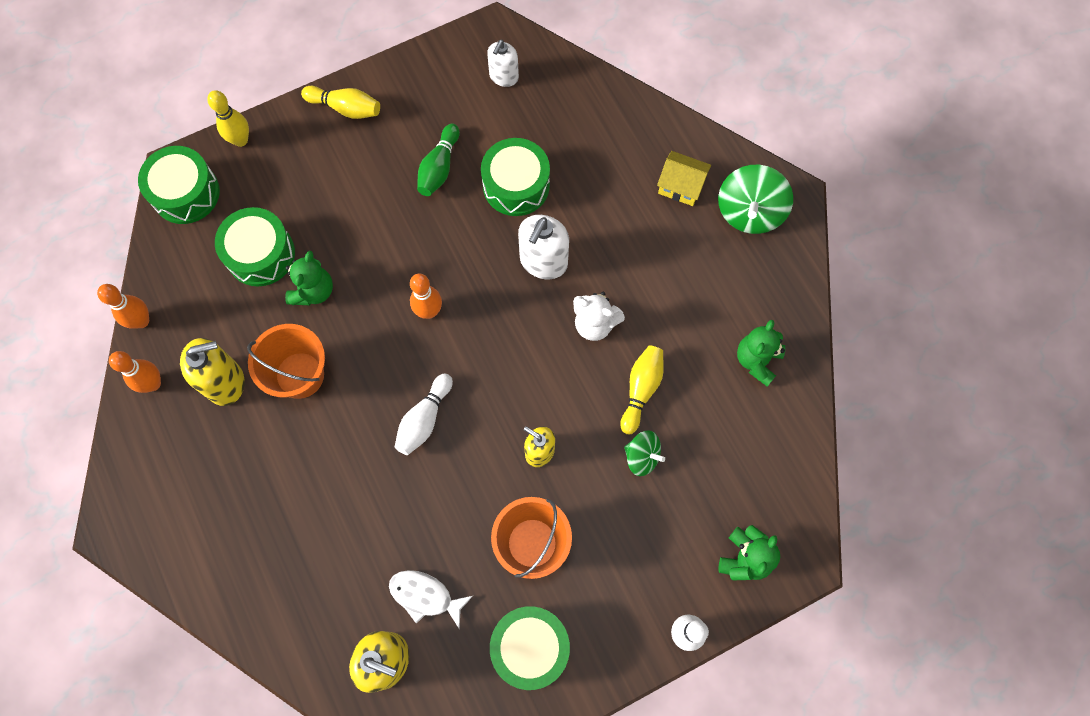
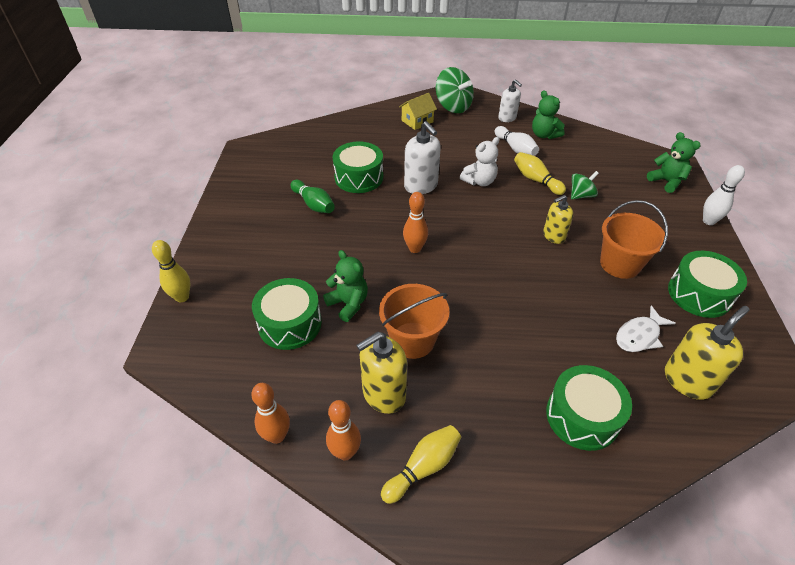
camera: 60 degrees left, 25 degrees down
green drum [138,146,220,224] -> green drum moved to [546,365,632,451]
yellow soap dispenser [180,338,245,406] -> yellow soap dispenser turned 135 degrees counterclockwise [356,332,407,414]
yellow bowling pin [301,86,380,119] -> yellow bowling pin moved to [381,425,461,504]
white bowling pin [395,373,453,455] -> white bowling pin moved to [495,126,539,156]
white soap dispenser [487,40,519,87] -> white soap dispenser moved to [498,79,522,122]

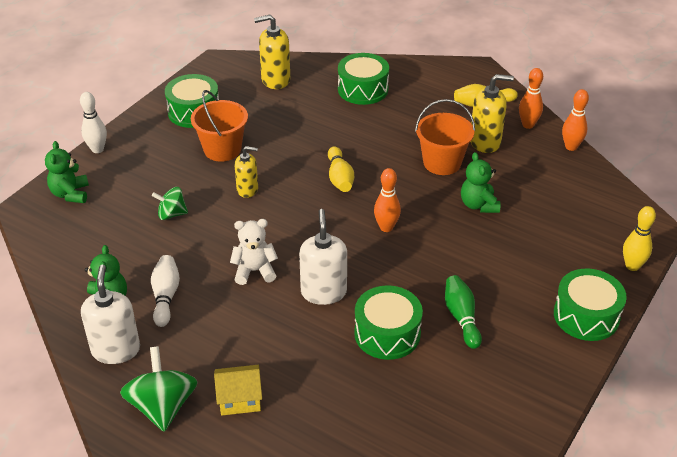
camera: 150 degrees left, 5 degrees down
green drum [252,278,322,350] -> green drum moved to [554,269,627,341]
white soap dispenser [498,79,522,122] -> white soap dispenser [81,265,140,364], size x1.54
yellow bowling pin [514,152,566,195] -> yellow bowling pin moved to [328,146,354,192]
white fish [616,306,675,352] -> none

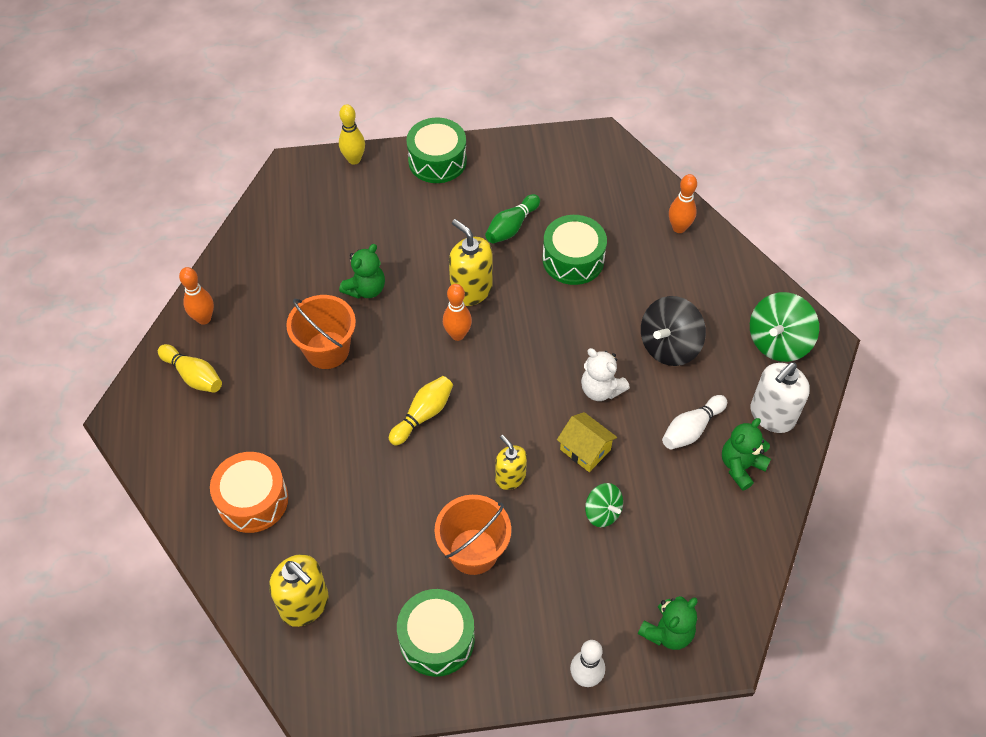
camera: 130 degrees left, 15 degrees up
yellow house [214,365,262,415] -> yellow house moved to [557,412,617,472]
white soap dispenser [299,209,347,305] -> none
green drum [338,53,389,105] -> orange drum [210,452,288,533]
yellow soap dispenser [471,74,514,153] -> yellow soap dispenser moved to [449,219,492,306]
orange bowling pin [562,89,589,151] -> orange bowling pin moved to [669,174,697,233]
none -> black spinning top [641,296,706,366]

